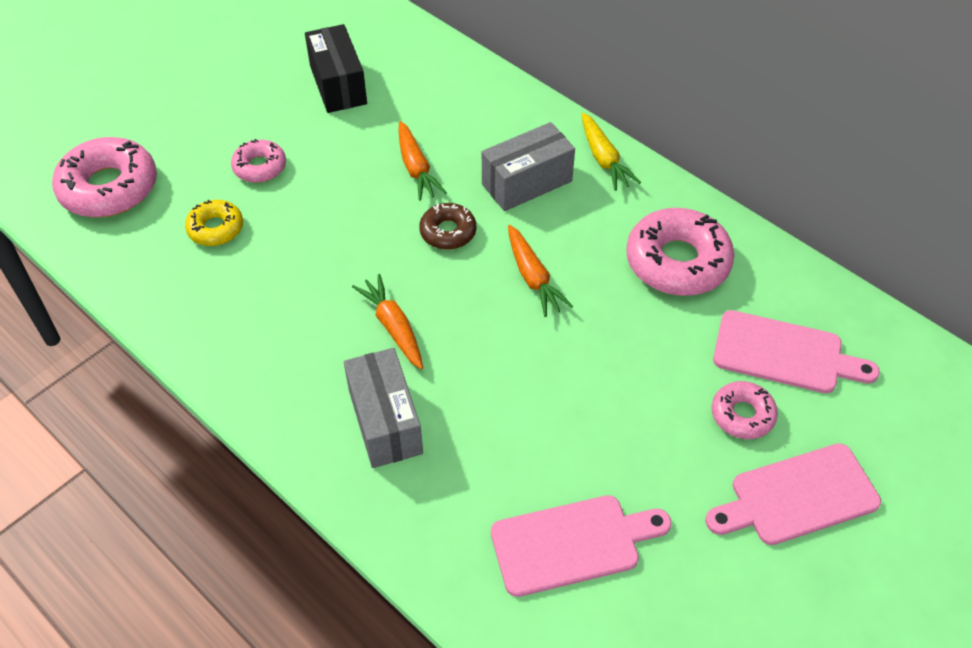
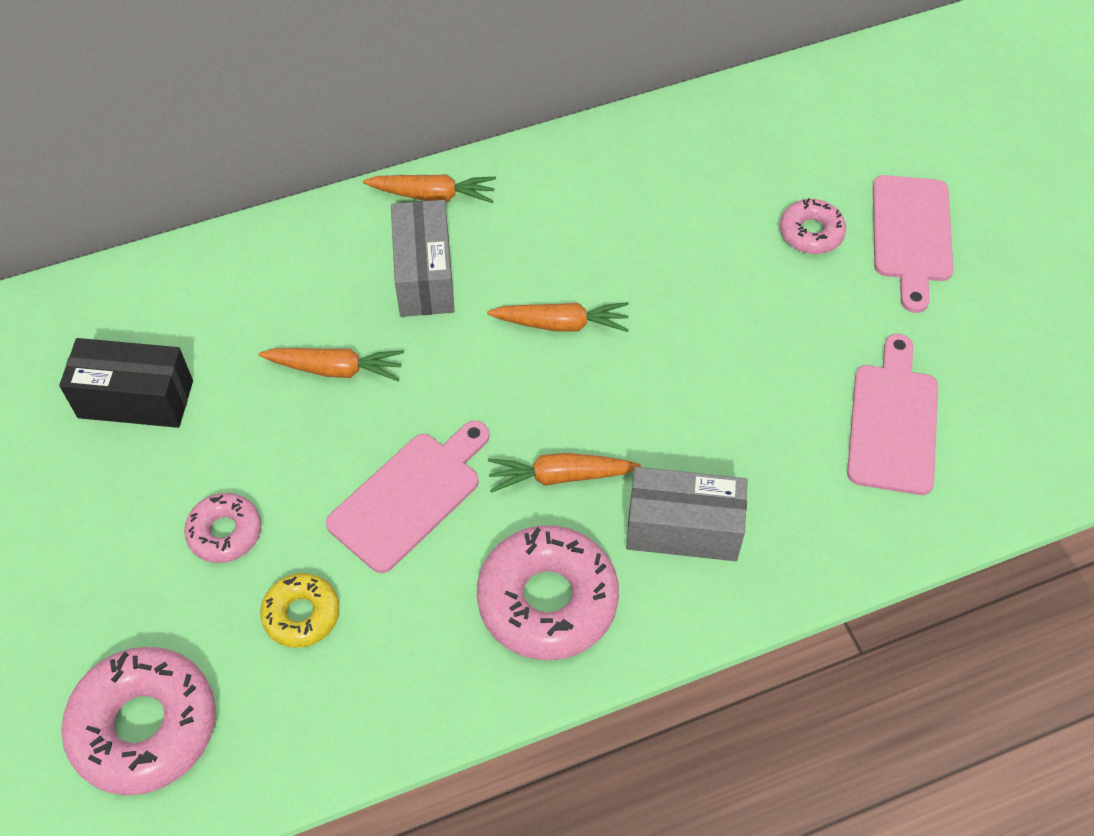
camera: 65 degrees left, 5 degrees up
brown donut [419,203,476,250] -> none
yellow carrot [582,113,641,191] -> orange carrot [363,174,496,203]
pink donut [626,208,734,296] -> pink donut moved to [477,525,619,660]
pink cutting board [713,310,880,393] -> pink cutting board moved to [326,421,490,573]

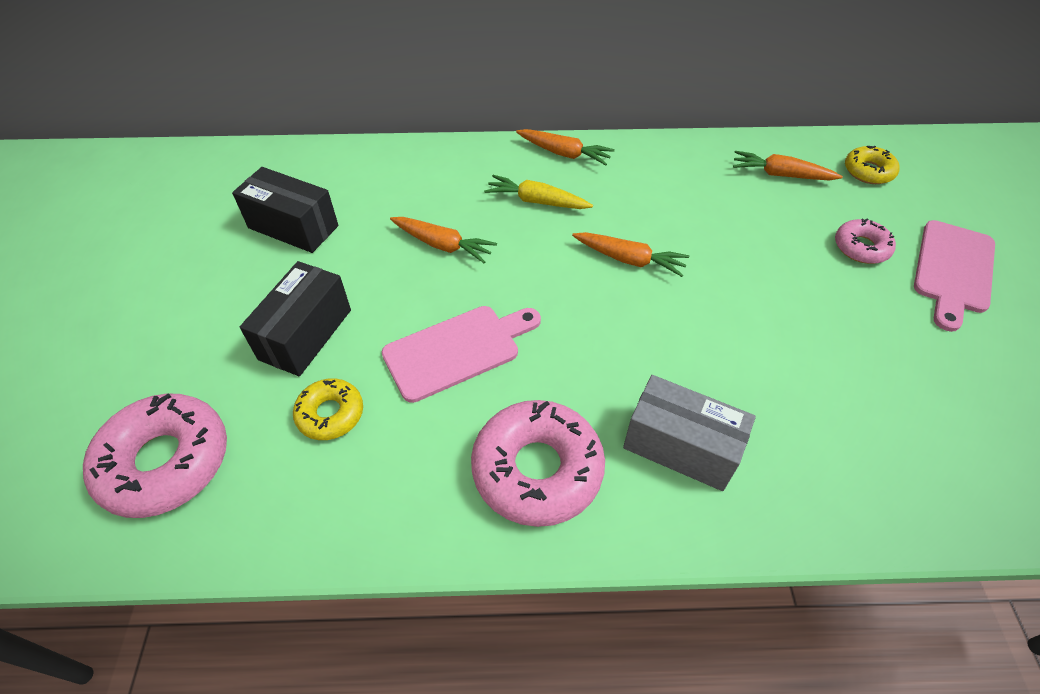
camera: 20 degrees right, 5 degrees down
pink donut [184,493,261,563] -> black box [240,261,351,376]
grey box [391,200,455,317] -> yellow carrot [484,175,593,209]
orange carrot [488,453,641,493] -> orange carrot moved to [733,151,843,180]
pink cutting board [847,334,938,495] -> none
none -> yellow donut [845,146,900,184]

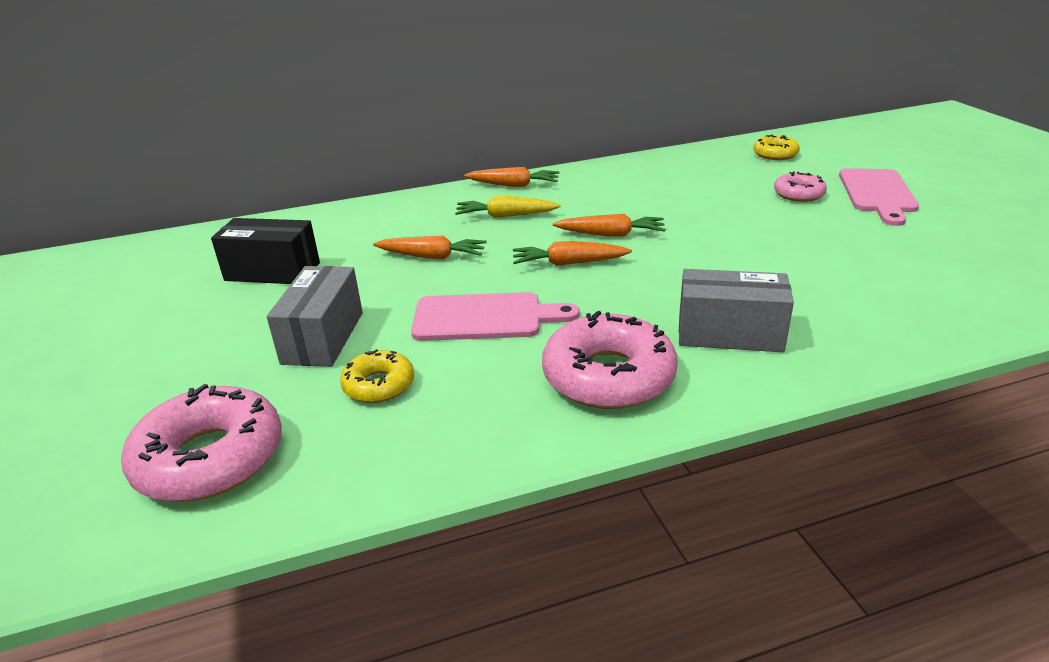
camera: 15 degrees left, 20 degrees down
black box [240,261,351,376] -> grey box [267,266,363,367]
pink cutting board [382,306,541,403] -> pink cutting board turned 45 degrees clockwise [411,292,580,341]
orange carrot [733,151,843,180] -> orange carrot moved to [513,241,632,266]

